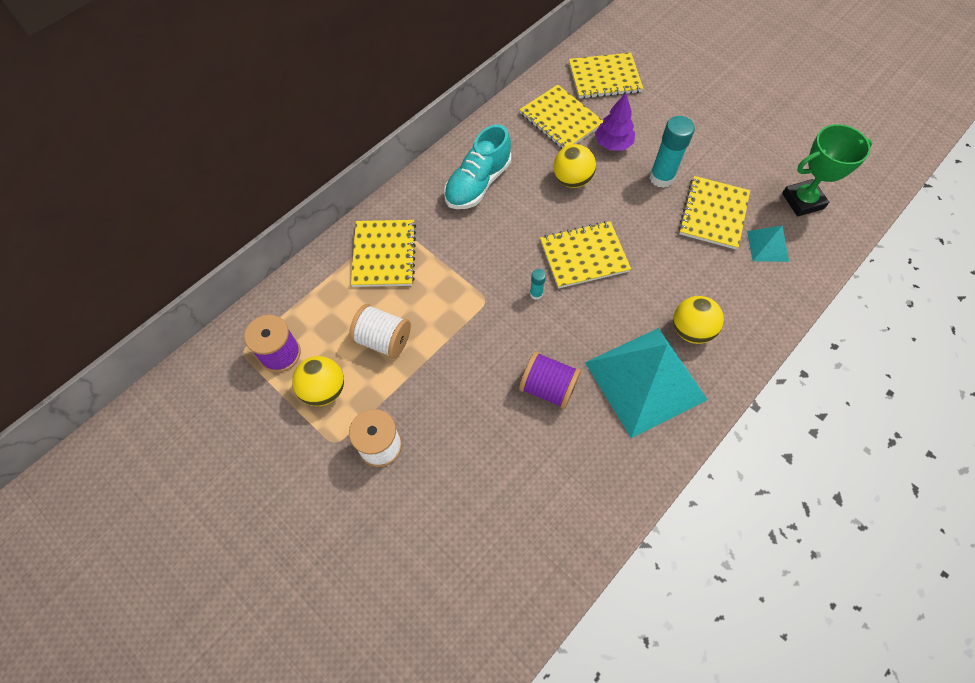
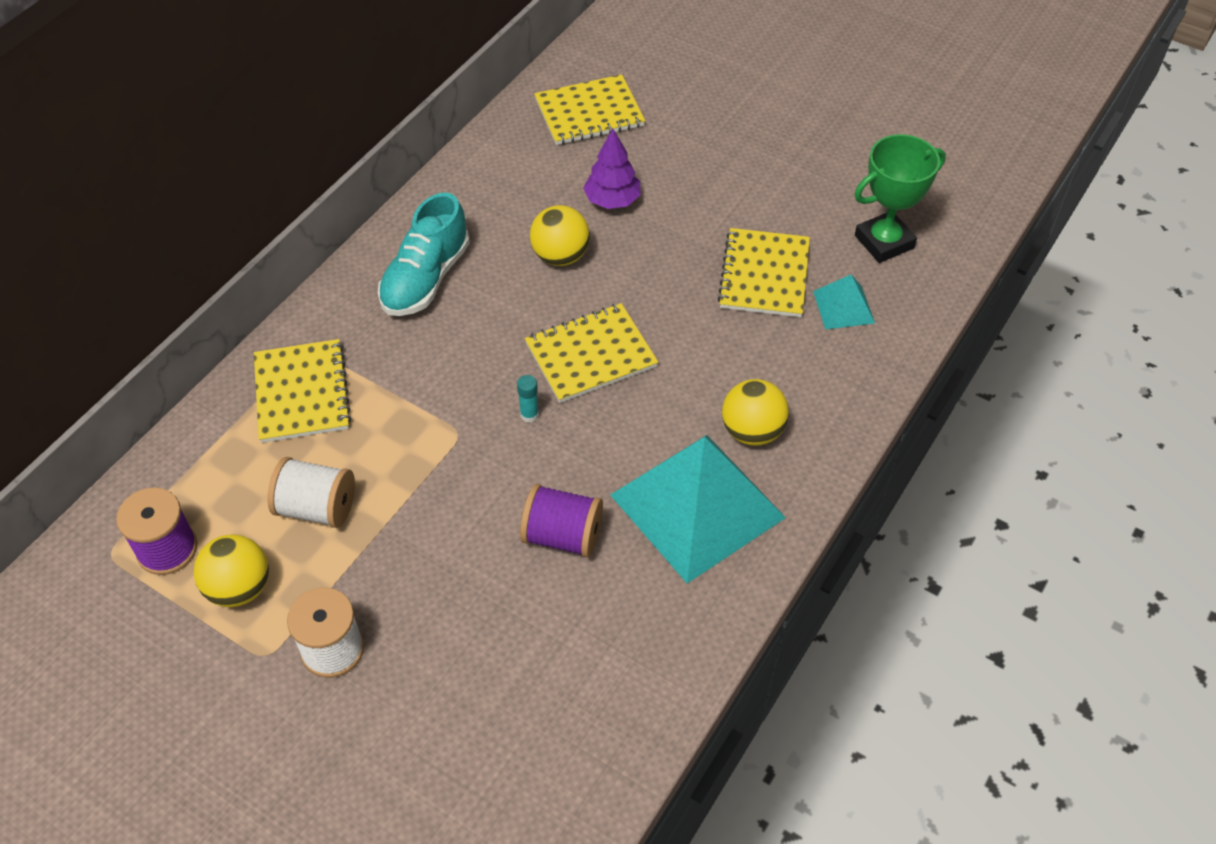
camera: 10 degrees left, 10 degrees down
yellow notebook [520,85,603,149] -> none
turquoise glue stick [649,116,695,188] -> none

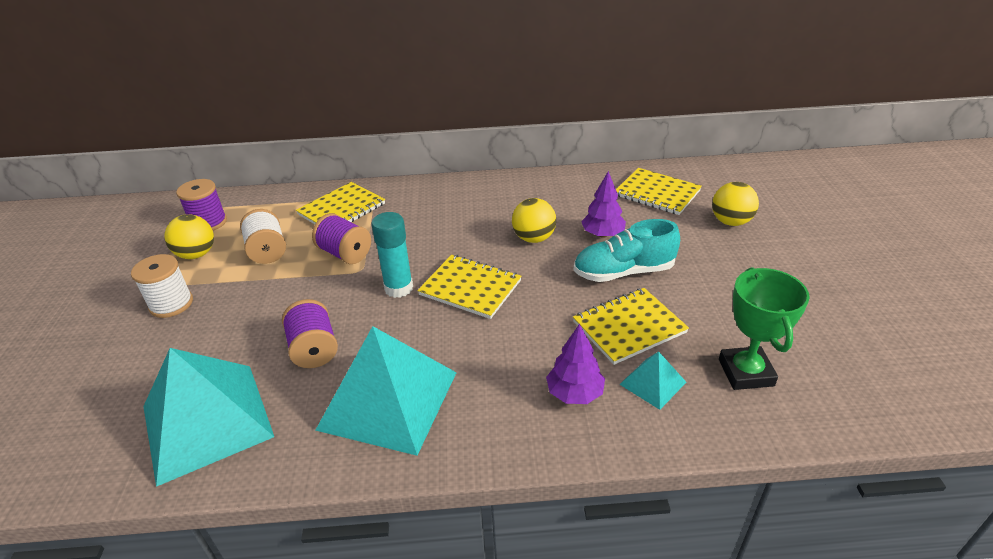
camera: 55 degrees right, 15 degrees down
turquoise shoe [378,192,470,316] -> turquoise shoe moved to [574,219,680,282]
turquoise glue stick [517,375,539,423] -> turquoise glue stick [371,212,413,298], size x2.07
yellow ball [722,379,789,446] -> yellow ball moved to [712,182,759,226]
green trophy [854,134,946,263] -> green trophy turned 60 degrees clockwise [719,267,810,390]
none -> turquoise pyramid [143,348,274,487]
none -> purple spool [312,213,371,264]
none -> purple tree [546,324,605,404]

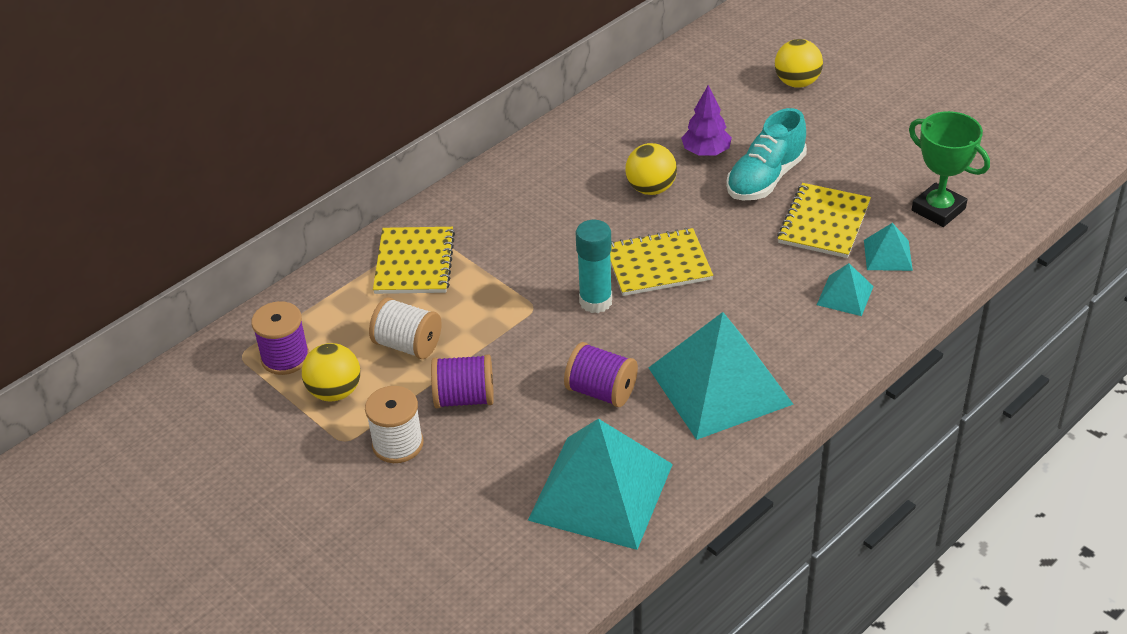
camera: 40 degrees left, 5 degrees up
purple spool [312,213,371,264] -> purple spool moved to [431,354,494,408]
purple tree [546,324,605,404] -> turquoise pyramid [817,263,874,316]
yellow notebook [616,168,702,215] -> none

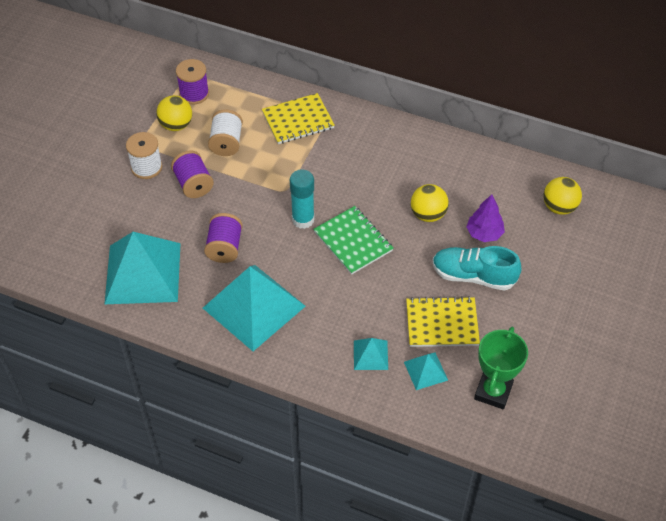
camera: 65 degrees right, 10 degrees up
yellow notebook [610,228,713,296] -> green notebook [313,206,393,275]
yellow ball [775,39,823,88] -> yellow ball moved to [543,177,582,215]

